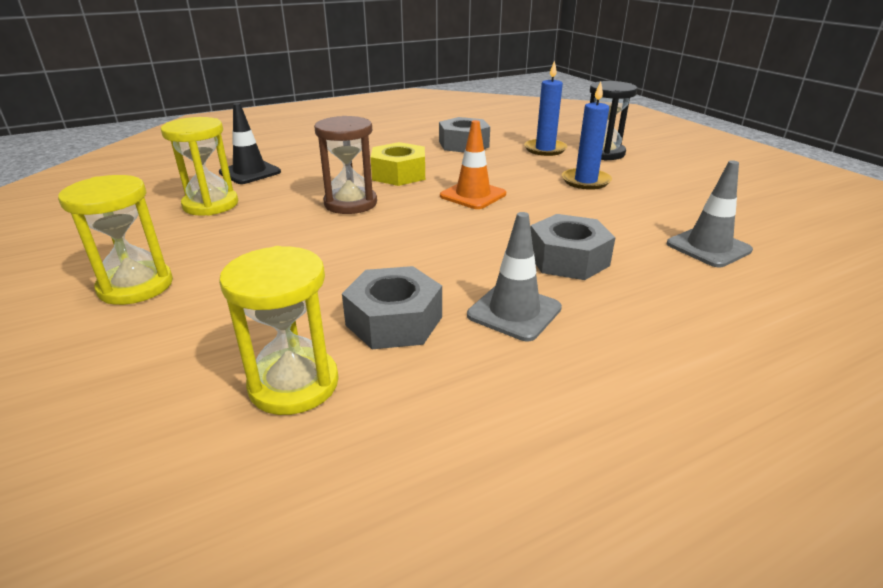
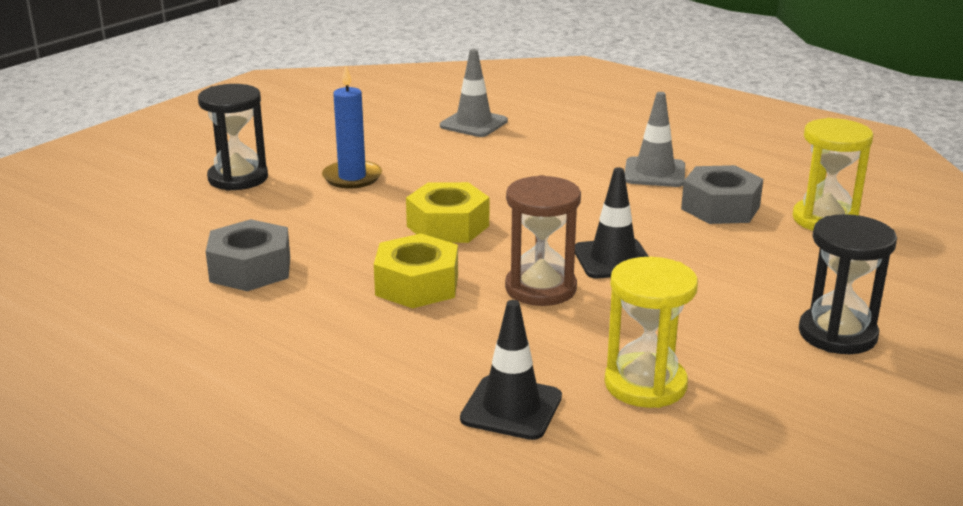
camera: 115 degrees left, 5 degrees down
yellow hourglass [58,175,173,305] -> black hourglass [799,214,897,354]
orange traffic cone [440,120,506,209] -> yellow nut [406,182,489,243]
blue candle [524,60,567,156] -> none
grey nut [531,214,616,280] -> none
none -> black traffic cone [575,167,649,278]

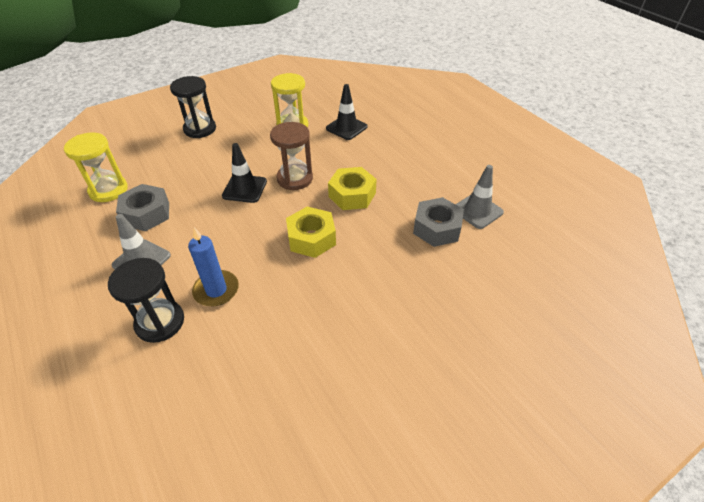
camera: 160 degrees left, 20 degrees up
black hourglass [198,84,268,191] -> black hourglass moved to [108,258,184,343]
blue candle [322,66,382,188] -> blue candle moved to [188,228,239,307]
grey traffic cone [440,49,508,137] -> grey traffic cone moved to [455,165,504,229]

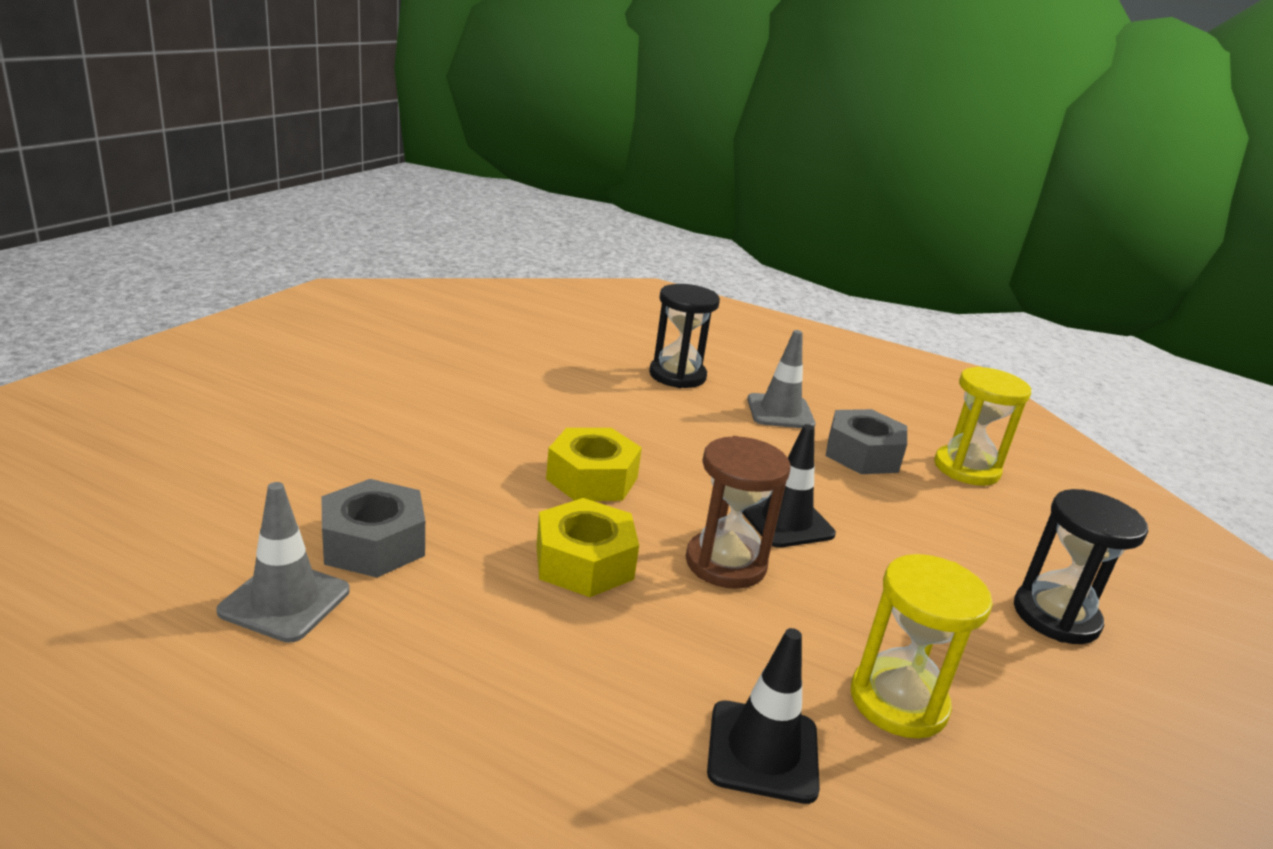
camera: 145 degrees right, 20 degrees down
blue candle [188,228,239,307] -> none

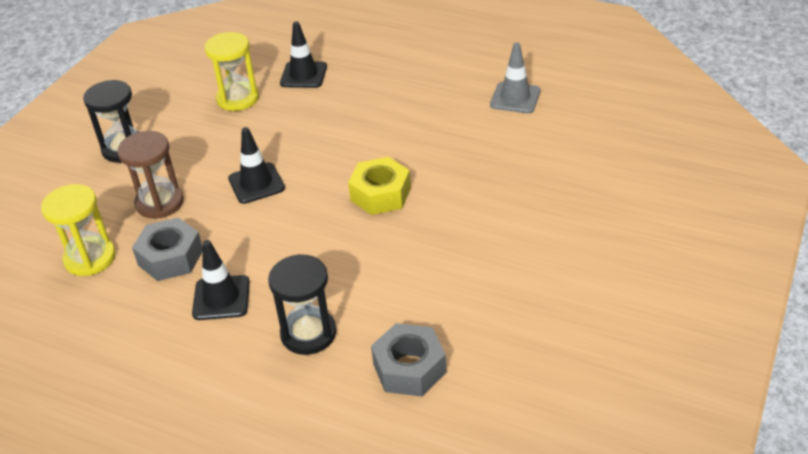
camera: 175 degrees left, 15 degrees up
grey nut [321,479,425,578] -> grey nut moved to [371,323,446,397]
yellow nut [536,498,639,597] -> none
brown hourglass [686,436,791,589] -> brown hourglass moved to [117,131,184,219]
grey traffic cone [747,330,816,428] -> black traffic cone [192,240,250,320]

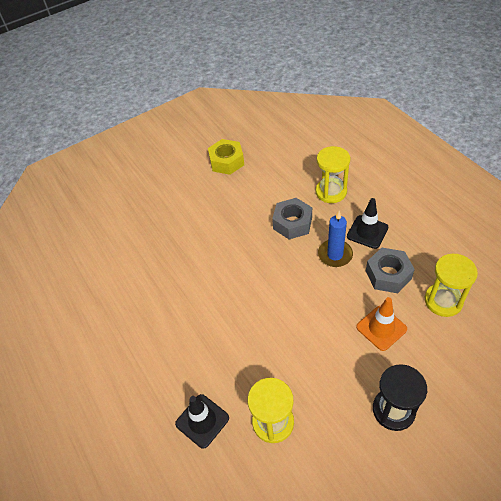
camera: 145 degrees left, 10 degrees up
brown hourglass [117,131,184,219] -> orange traffic cone [356,297,407,351]
black traffic cone [228,127,285,204] -> none
black hourglass [268,254,337,355] -> yellow hourglass [316,146,350,203]
yellow nut [348,157,411,215] -> yellow nut moved to [208,139,244,175]
grey nut [371,323,446,397] -> grey nut moved to [272,198,312,239]
grey traffic cone [490,42,541,113] -> none
none -> blue candle [318,211,353,267]

